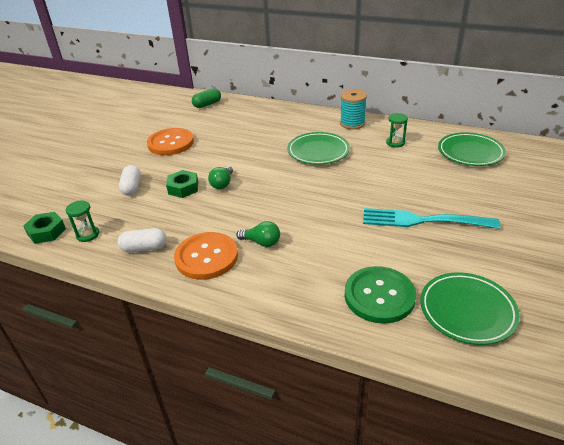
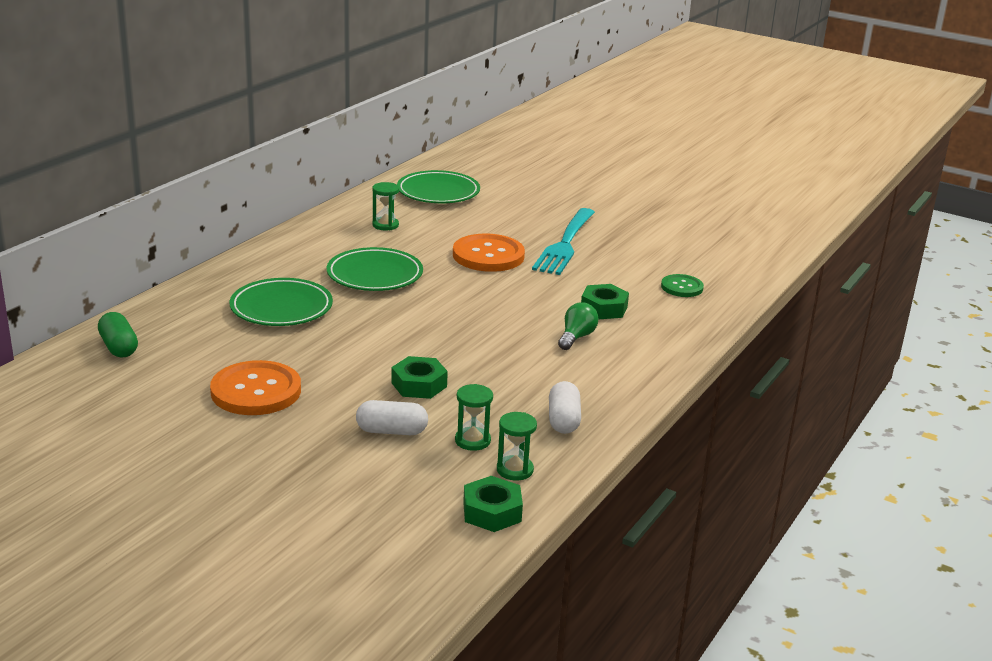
camera: 85 degrees left, 10 degrees down
orange button [174,232,238,280] -> orange button moved to [453,234,525,272]
green light bulb [208,166,233,189] -> none
turquoise spool [340,89,367,130] -> none
green button [345,266,416,324] -> green button [661,274,704,297], size x0.56
green plate [420,272,520,345] -> green plate moved to [230,278,333,326]
none -> green hourglass [455,384,493,451]
none -> green nut [581,284,629,319]

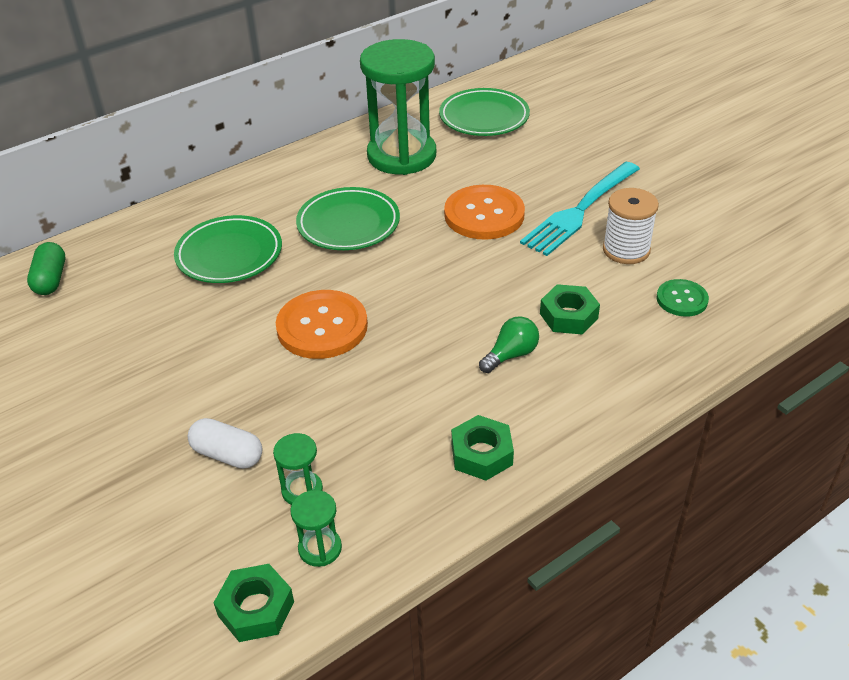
camera: 25 degrees right, 15 degrees up
orange button [210,360,301,415] -> orange button moved to [276,290,368,359]
green hourglass [372,182,399,230] -> green hourglass [360,39,436,175], size x2.45
green nut [391,356,448,399] -> green nut moved to [451,415,514,481]
white capsule [549,381,581,434] -> none
none -> white spool [603,188,659,264]

